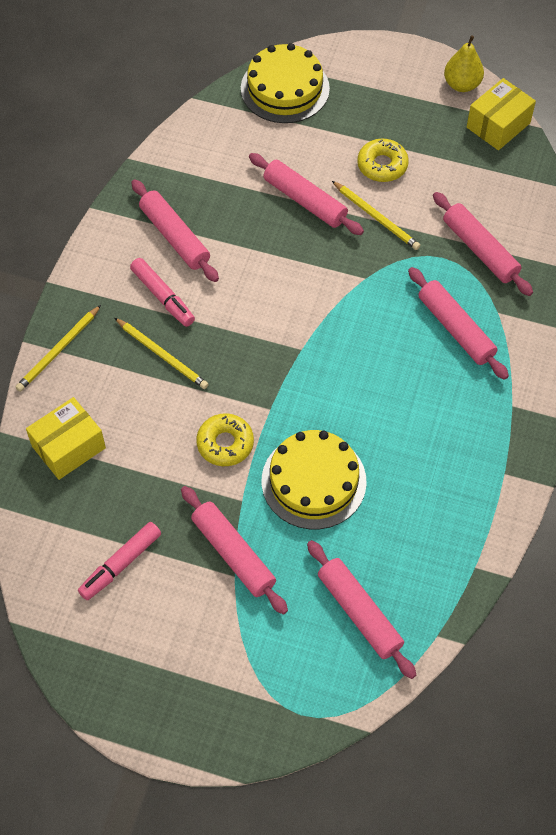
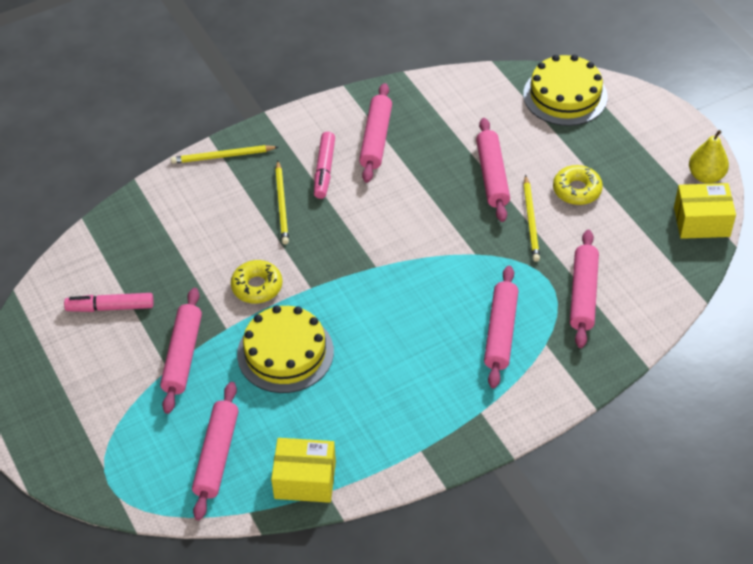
camera: 45 degrees right, 10 degrees down
yellow box [26,397,106,480] -> yellow box moved to [271,438,336,503]

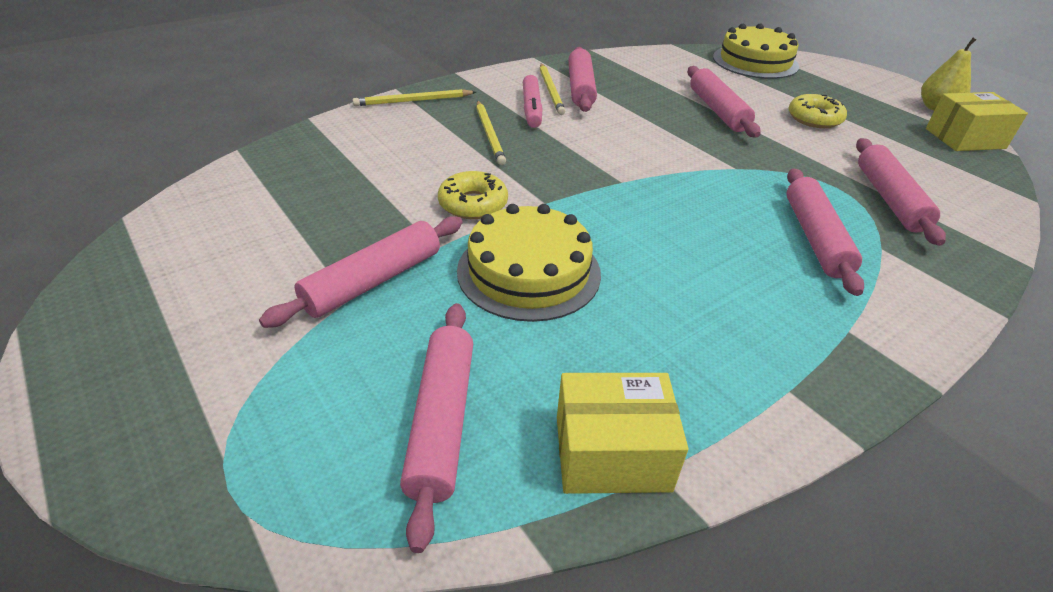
camera: 10 degrees left, 10 degrees down
pink marker [64,293,154,312] -> none
pink rolling pin [160,288,202,414] -> pink rolling pin turned 45 degrees clockwise [259,216,463,328]
yellow pencil [523,175,540,262] -> yellow pencil moved to [540,64,565,115]

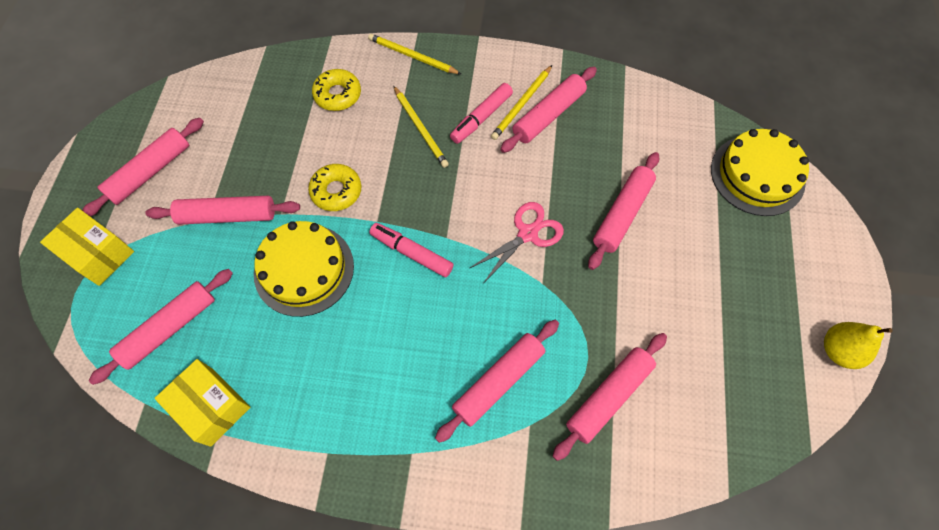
camera: 45 degrees right, 25 degrees up
yellow pencil [476,101,506,165] -> yellow pencil turned 60 degrees counterclockwise [393,86,449,168]
yellow donut [789,94,847,128] -> yellow donut moved to [312,69,361,111]
yellow box [926,92,1028,151] -> yellow box moved to [40,208,134,286]
none -> pink rolling pin [82,118,204,216]
none -> pink marker [370,223,454,277]
none -> pink scissors [470,202,564,282]

